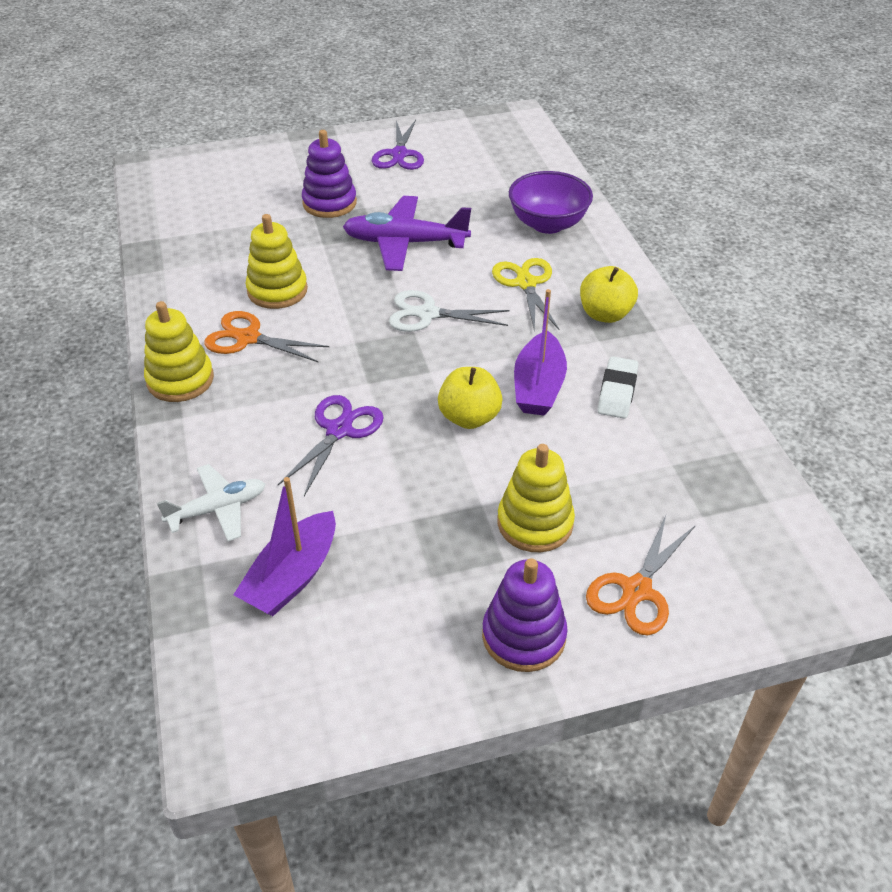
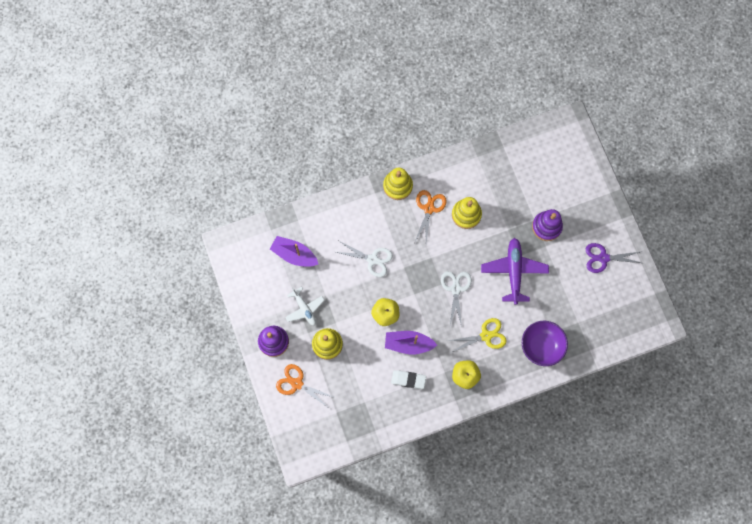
camera: 85 degrees right, 30 degrees up
white plane [157,464,265,541] -> white plane moved to [285,287,324,326]
purple scissors [278,395,384,496] -> white scissors [336,241,393,277]

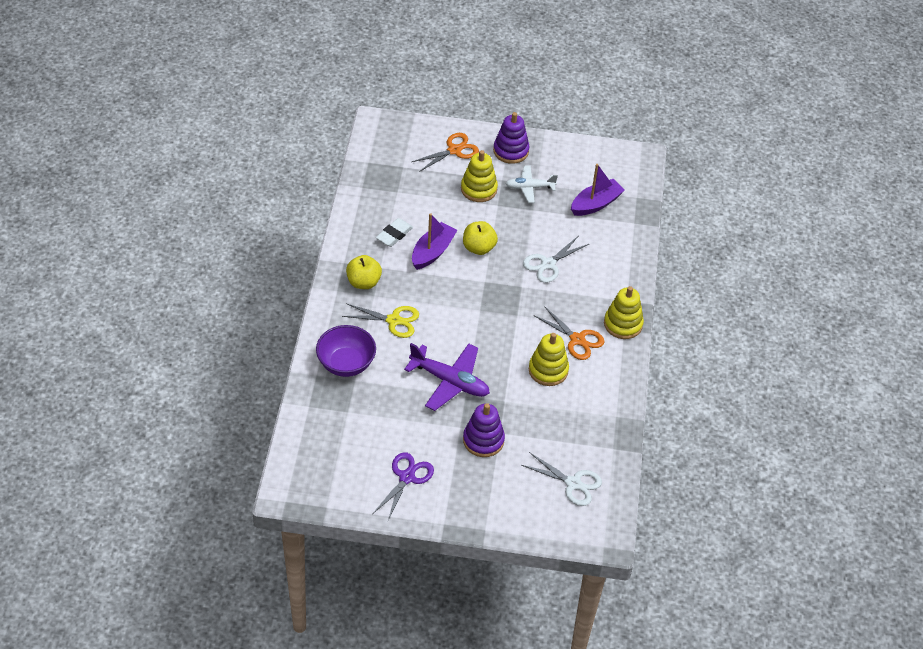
camera: 115 degrees right, 25 degrees down
white scissors [441,271,472,327] -> white scissors moved to [522,452,602,506]
yellow scissors [448,318,507,352] -> yellow scissors turned 90 degrees counterclockwise [342,303,419,338]

